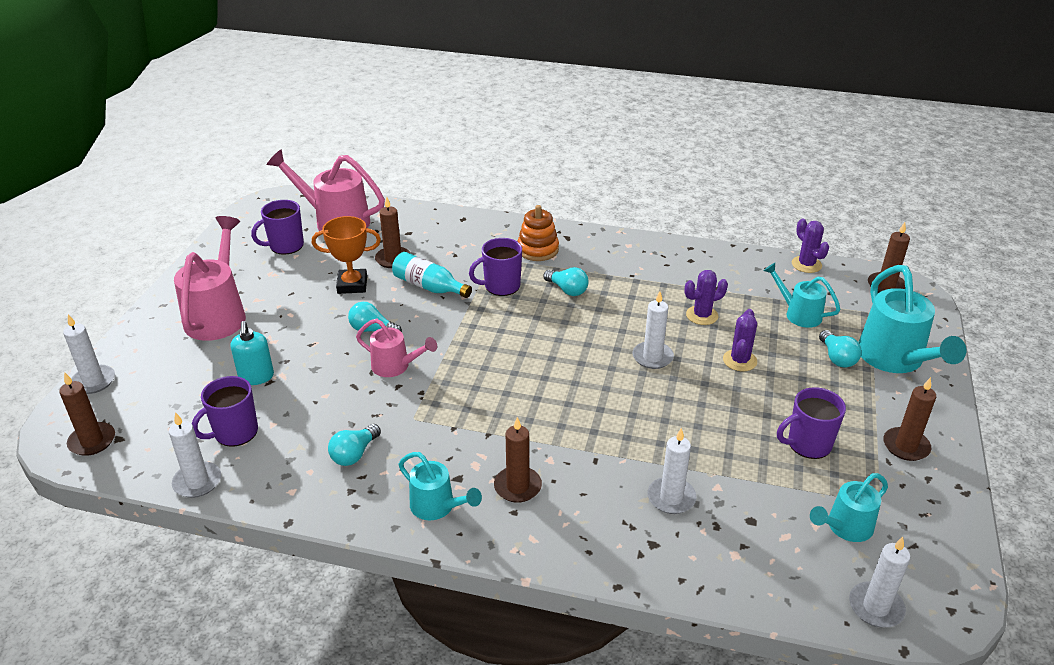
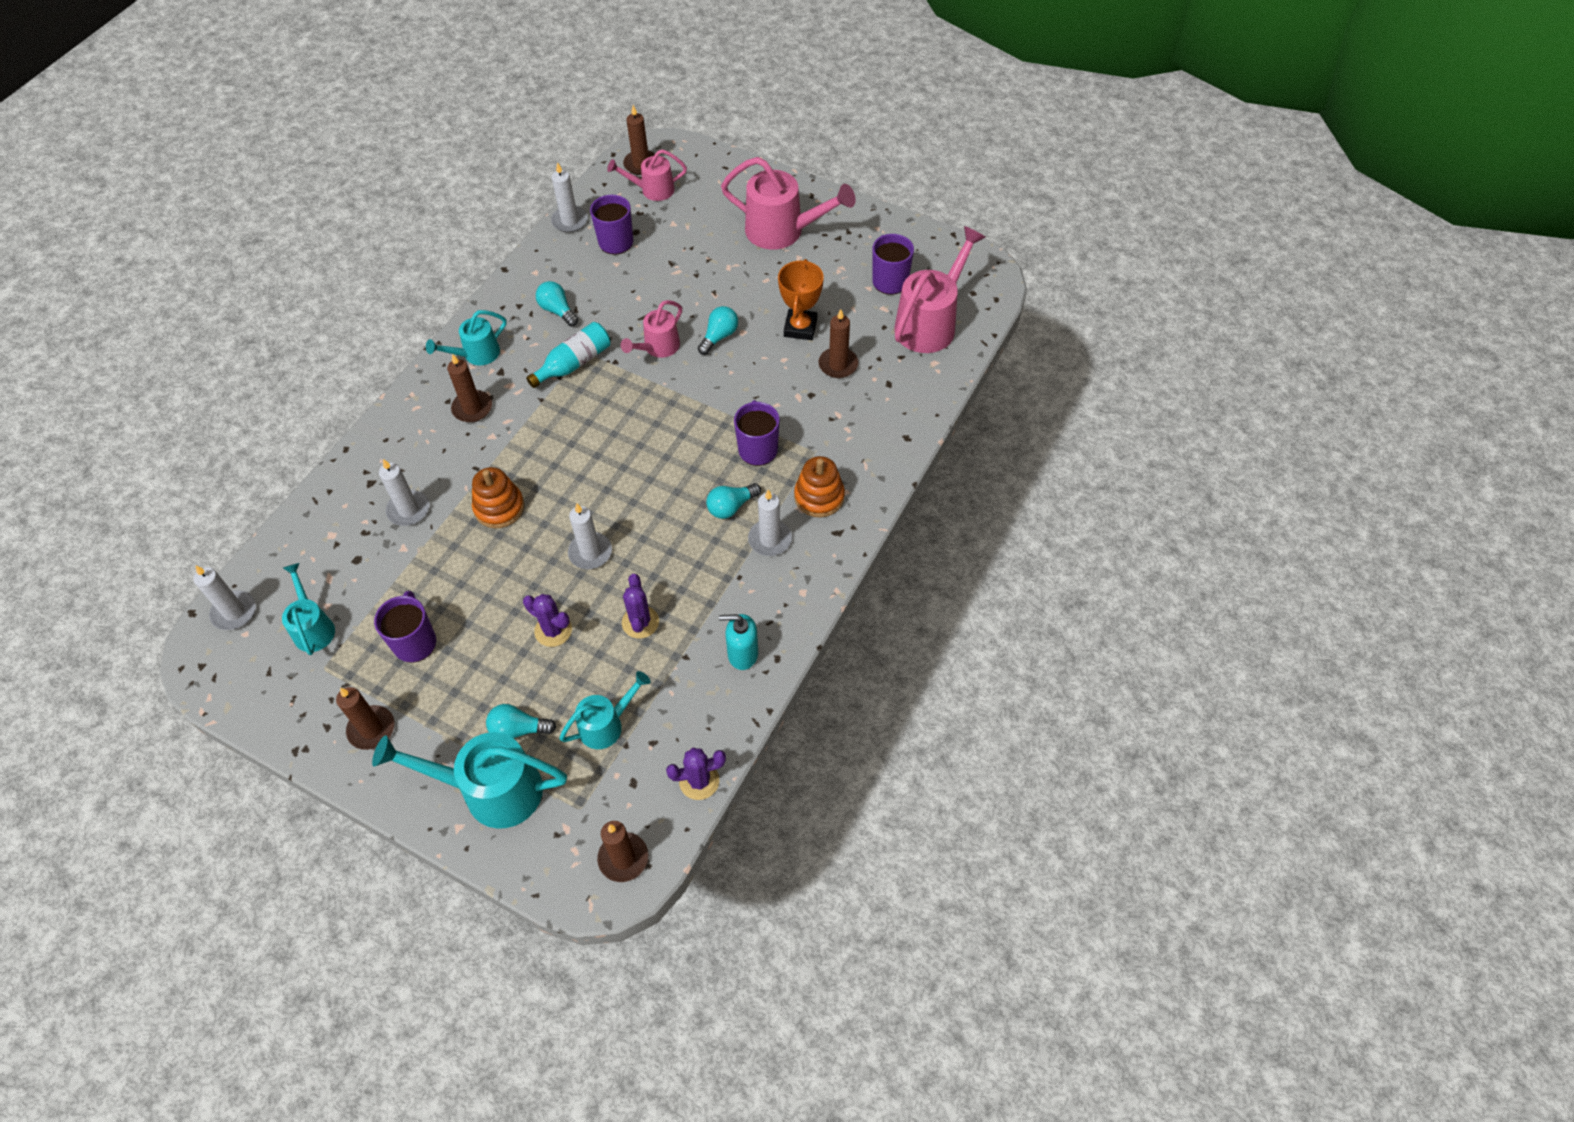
camera: 105 degrees right, 20 degrees up
white candle [63,314,115,394] -> white candle moved to [748,490,792,556]
turquoise soap dispenser [231,321,274,385] -> turquoise soap dispenser moved to [719,614,758,670]
turquoise bottle [392,252,472,298] -> turquoise bottle moved to [526,322,611,388]
none -> orange stacking toy [472,467,524,528]
none -> pink watering can [607,149,687,201]

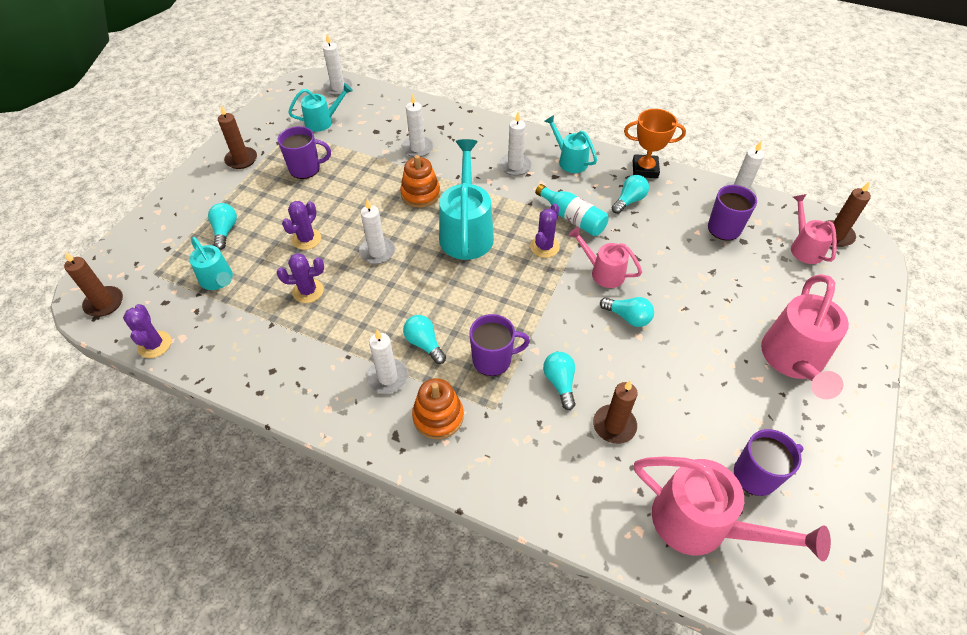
camera: 85 degrees right, 5 degrees down
turquoise watering can [372,732,567,829] -> turquoise watering can moved to [439,139,494,260]
brown candle [447,354,492,422] -> white candle [499,112,532,176]
turquoise soap dispenser [719,614,758,670] -> none
orange trophy [778,259,824,340] -> orange trophy moved to [624,109,686,178]
none -> purple cactus [530,203,560,258]
none -> turquoise light bulb [543,352,575,410]

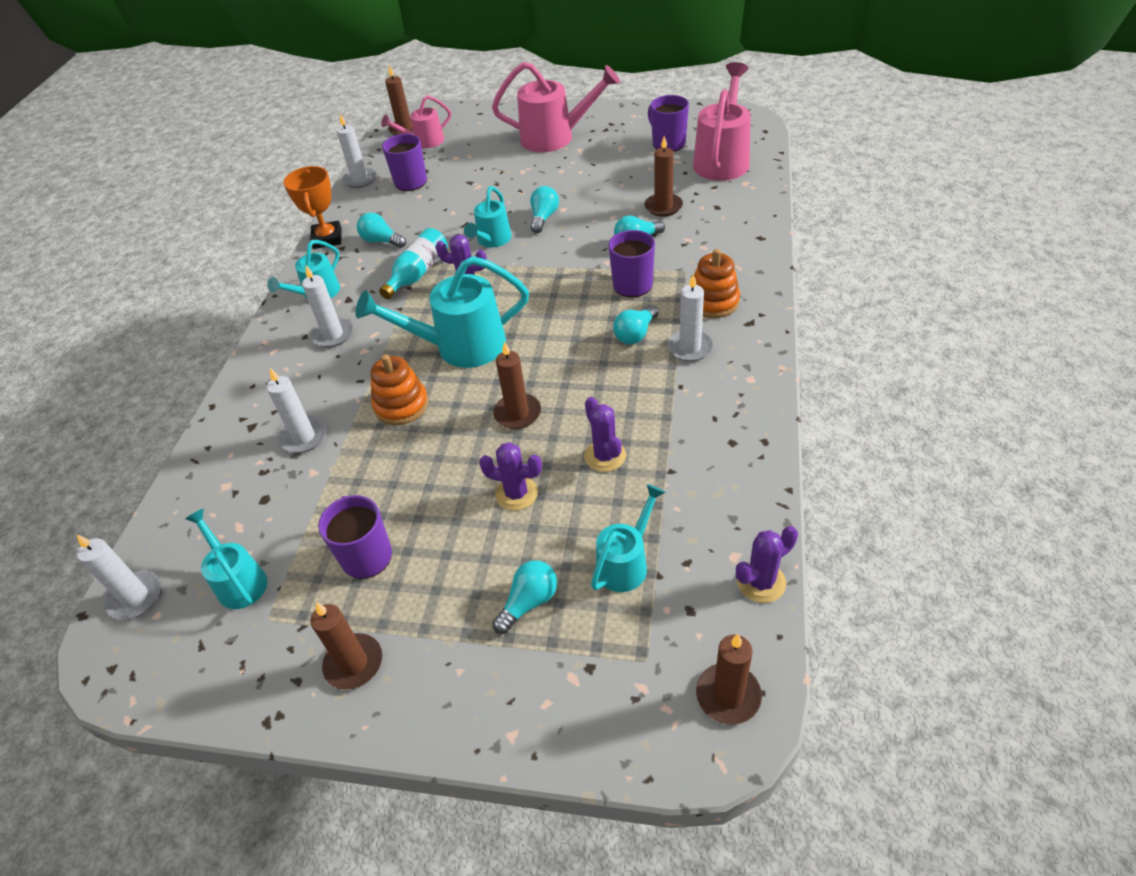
camera: 100 degrees left, 5 degrees down
turquoise light bulb [208,203,237,250] -> turquoise light bulb turned 150 degrees clockwise [492,560,557,634]
white candle [359,199,395,264] -> brown candle [493,342,541,429]
pink watering can [568,227,642,288] -> turquoise watering can [464,186,512,248]

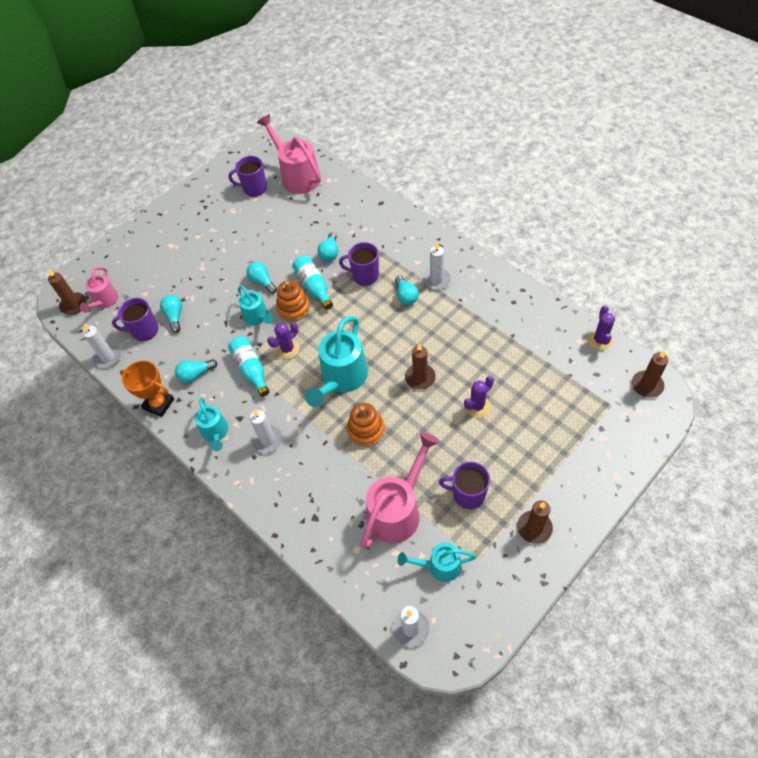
camera: 55 degrees left, 10 degrees up
white candle [266,368,326,453] -> none
pink watering can [492,62,620,152] -> pink watering can moved to [360,432,440,548]
turquoise light bulb [492,560,557,634] -> turquoise light bulb moved to [160,295,182,333]
purple cactus [584,397,626,472] -> none
turquoise watering can [591,484,666,592] -> none
brown candle [645,136,683,217] -> none
orange stacking toy [694,249,740,318] -> orange stacking toy moved to [276,280,310,322]
none -> turquoise bottle [292,255,333,310]

